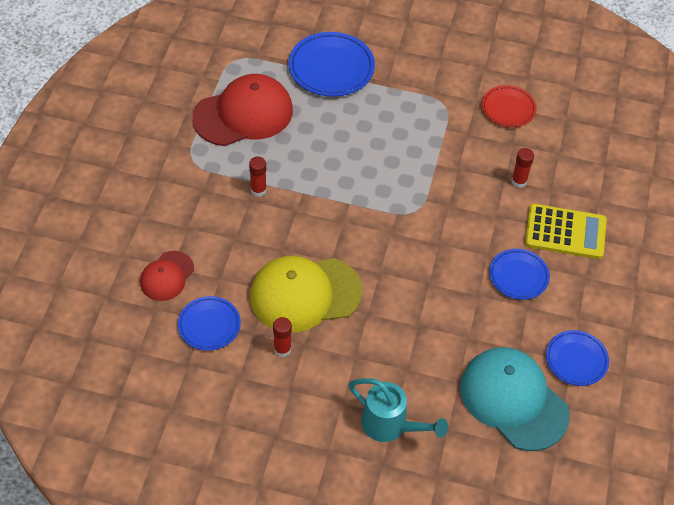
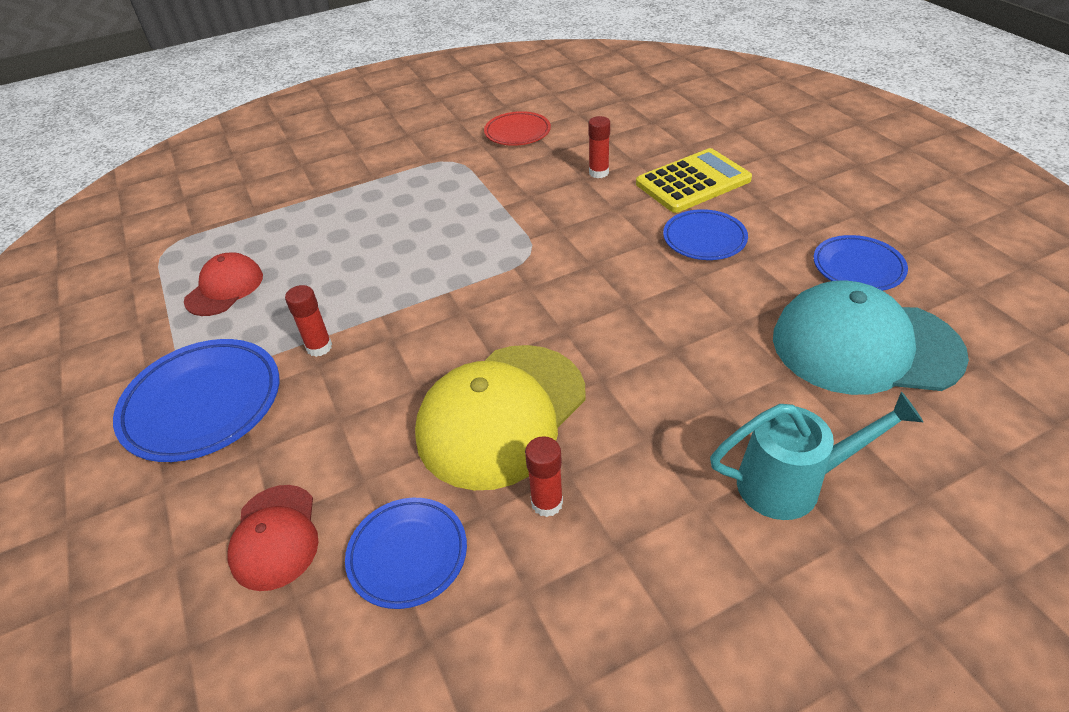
camera: 35 degrees left, 10 degrees down
red cap [192,74,293,146] -> red cap [184,252,263,316], size x0.54
blue plate [289,32,375,97] -> blue plate moved to [113,339,279,462]

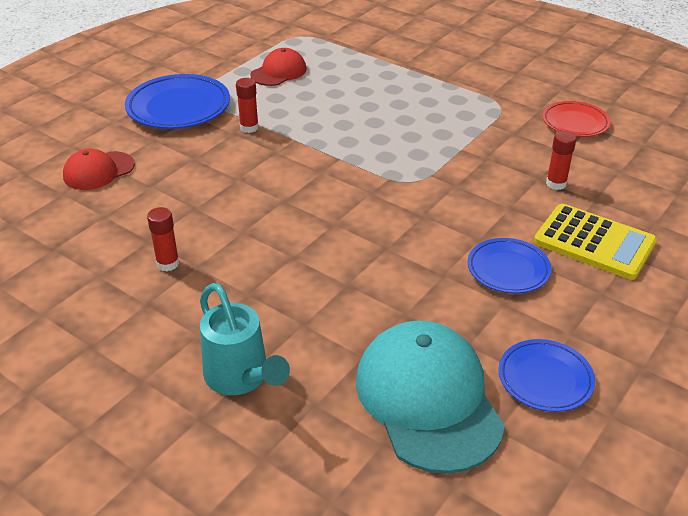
camera: 60 degrees right, 5 degrees down
red cap [184,252,263,316] -> red cap turned 45 degrees counterclockwise [250,48,307,86]
blue plate [345,498,467,609] -> none
yellow cap [415,345,586,490] -> none

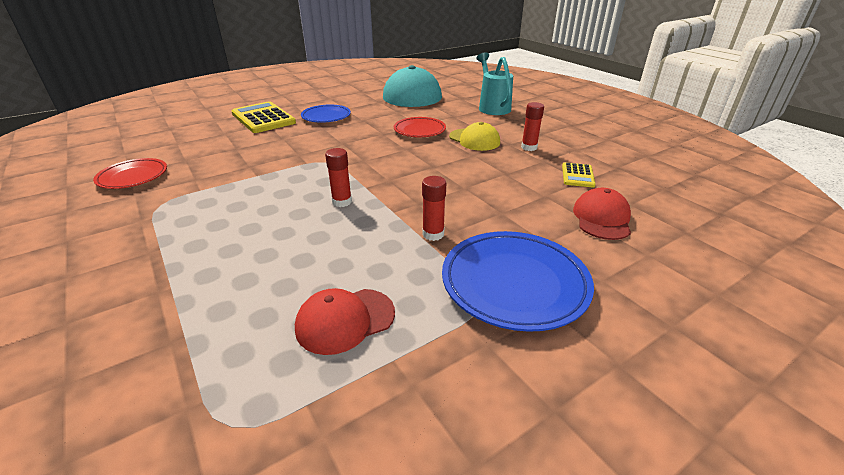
camera: 160 degrees left, 5 degrees down
red cap [63,149,135,190] -> red cap turned 60 degrees counterclockwise [573,188,631,240]
blue plate [498,339,595,412] -> none
red glue stick [546,131,576,190] -> red glue stick moved to [325,148,352,207]
none -> red plate [394,117,446,137]
none -> yellow cap [449,122,500,151]
none -> yellow calculator [562,162,595,187]

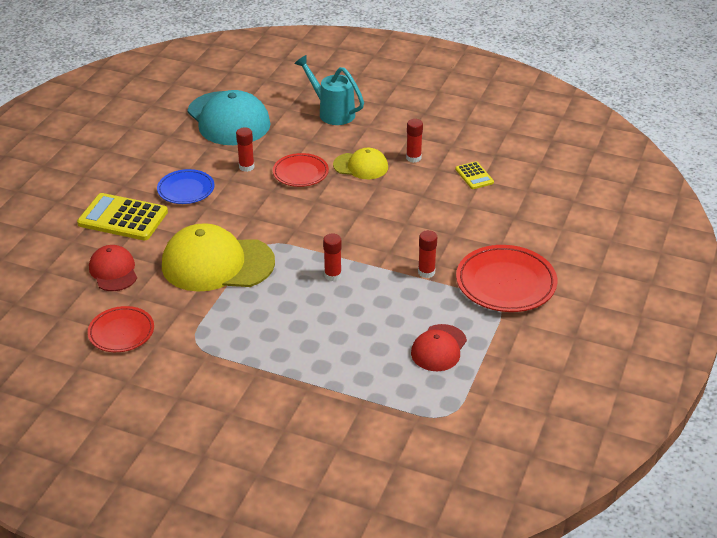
camera: 35 degrees left, 5 degrees up
blue plate [442,231,594,332] -> red plate [456,245,557,312]
red cap [573,188,631,240] -> red cap moved to [89,245,137,291]
none -> yellow cap [162,223,275,292]
none -> red glue stick [236,127,254,172]

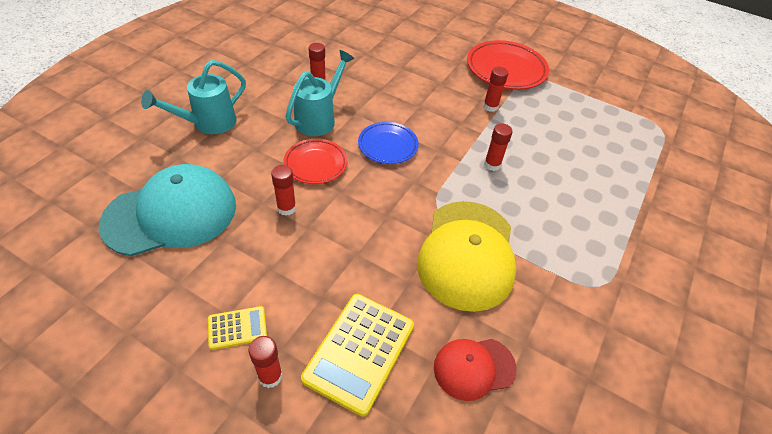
camera: 85 degrees left, 10 degrees up
red plate [87,306,154,352] -> none
blue plate [157,169,214,204] -> blue plate moved to [358,122,419,164]
yellow cap [333,148,388,179] -> turquoise watering can [286,50,355,136]
red cap [411,324,467,371] -> none
yellow calculator [455,161,494,189] -> yellow calculator moved to [208,306,267,350]
none -> red glue stick [248,336,282,388]

